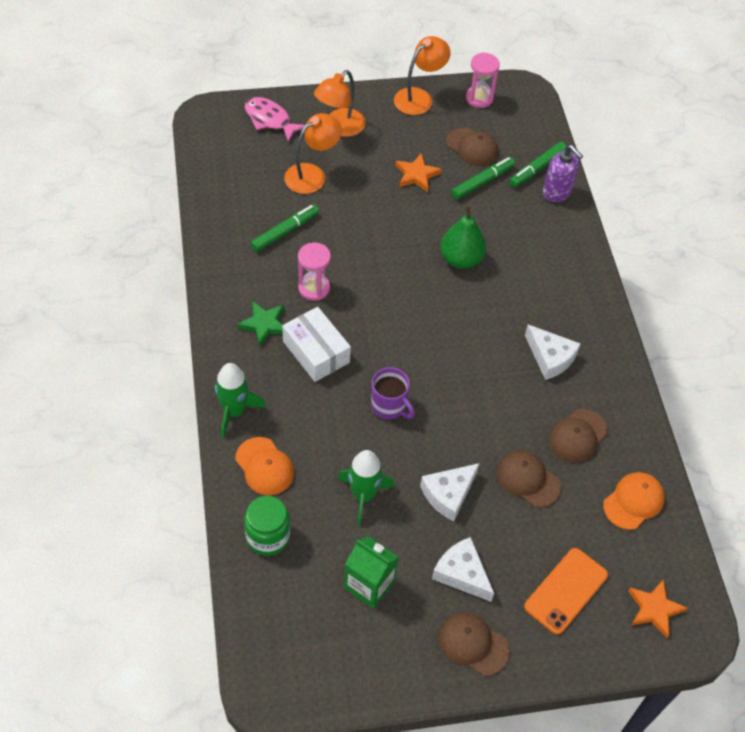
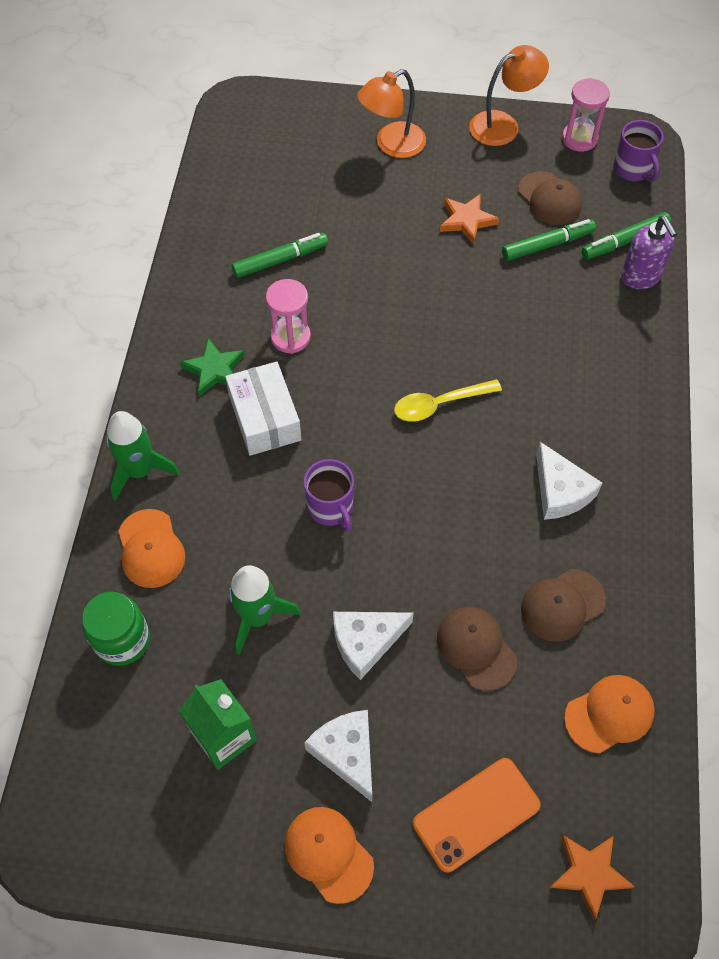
camera: 20 degrees right, 5 degrees up
pink fish [245,97,305,142] -> none
orange lamp [284,113,342,194] -> none
brown cap [438,612,510,676] -> orange cap [285,807,374,904]
green pear [440,205,486,269] -> none
none -> yellow spoon [394,379,502,422]
none -> purple mug [614,120,663,182]

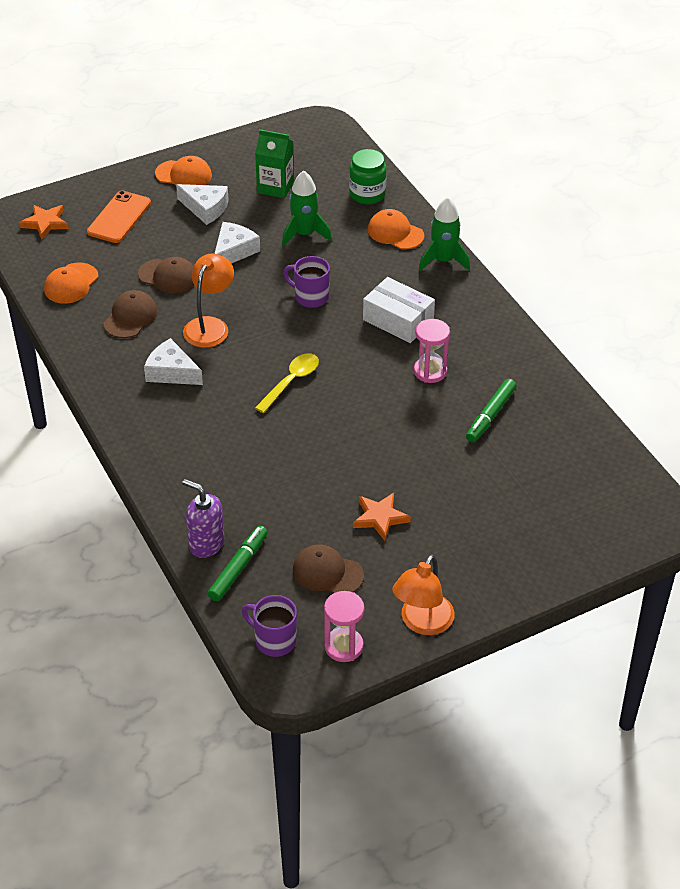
camera: 145 degrees right, 15 degrees down
green star [180,338,245,396] -> none
orange lamp [357,69,426,158] -> orange lamp moved to [183,254,234,348]
green marker [502,219,596,261] -> none

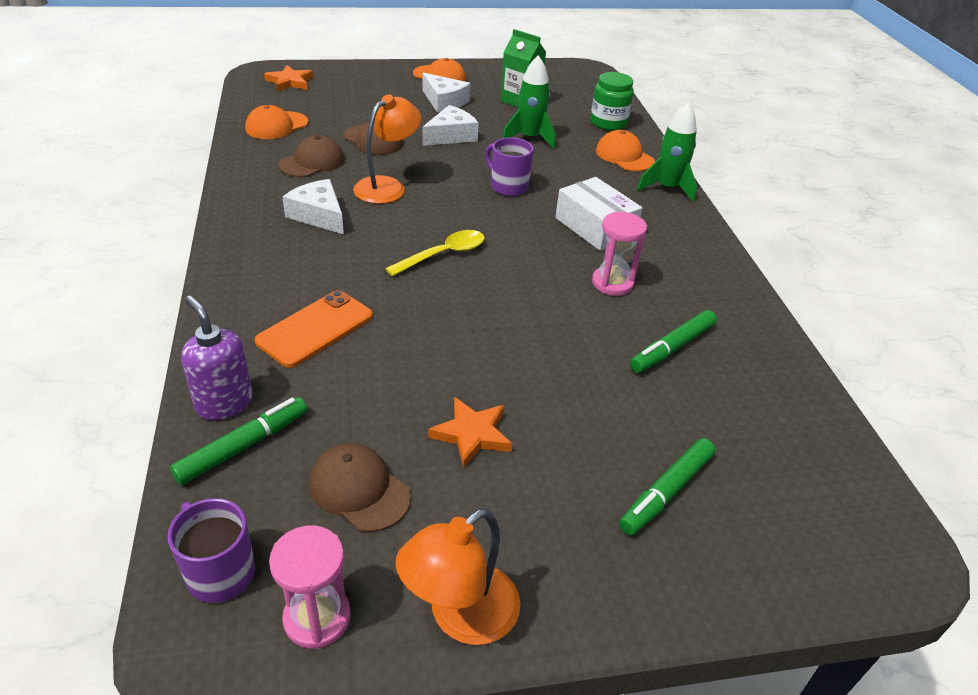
camera: 15 degrees right, 5 degrees down
orange phone [87,191,151,243] -> orange phone moved to [255,290,373,368]
none -> green marker [619,438,716,535]

